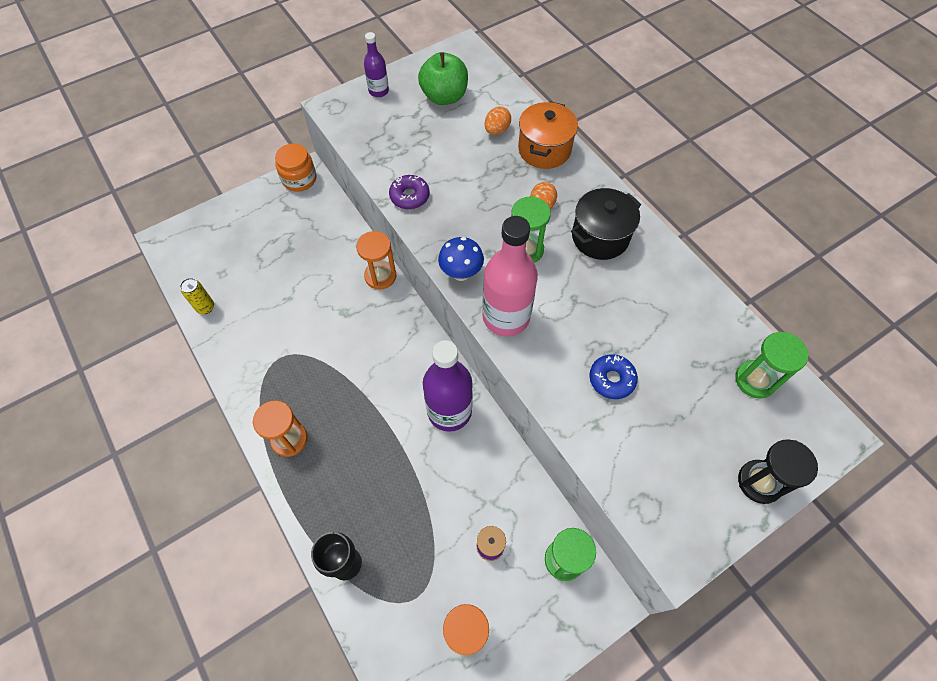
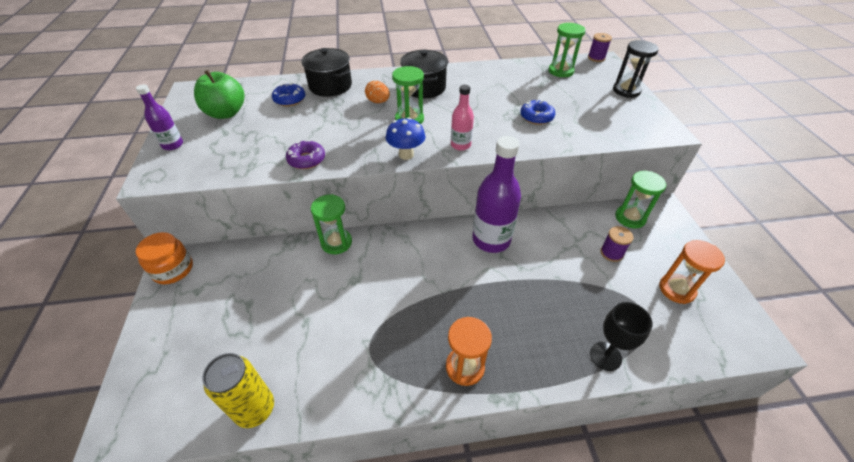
camera: 65 degrees left, 15 degrees down
yellow can [180,278,214,314] -> yellow can [202,353,274,428], size x1.66
orange hourglass [356,231,396,290] -> green hourglass [311,194,352,254]
pink bottle [482,216,538,336] -> pink bottle [451,85,474,151], size x0.53
orange egg [485,106,511,135] -> blue donut [272,83,305,106]
orange pot [518,101,578,169] -> black pot [302,48,352,97]
none -> purple spool [588,33,612,62]

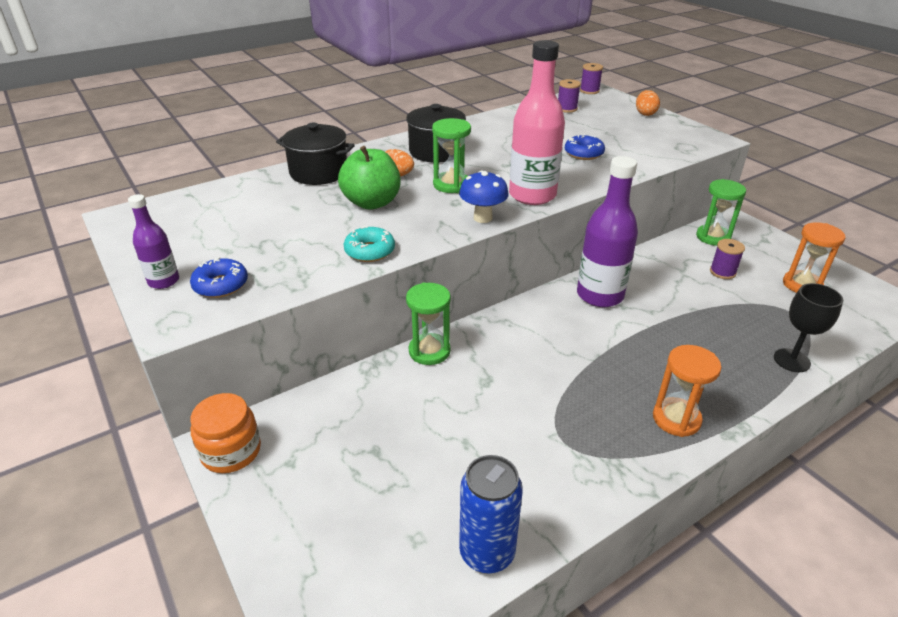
camera: 25 degrees left, 10 degrees down
green apple [194,70,244,119] -> green apple moved to [338,146,400,210]
yellow can [202,353,274,428] -> blue can [459,455,523,574]
blue donut [272,83,305,106] -> blue donut moved to [190,257,248,298]
purple donut [286,140,325,169] -> turquoise donut [344,226,395,262]
pink bottle [451,85,474,151] -> pink bottle [509,40,565,205], size x1.90
green hourglass [549,23,586,77] -> purple spool [558,79,581,113]
black hourglass [613,40,659,98] -> orange egg [636,90,660,116]

